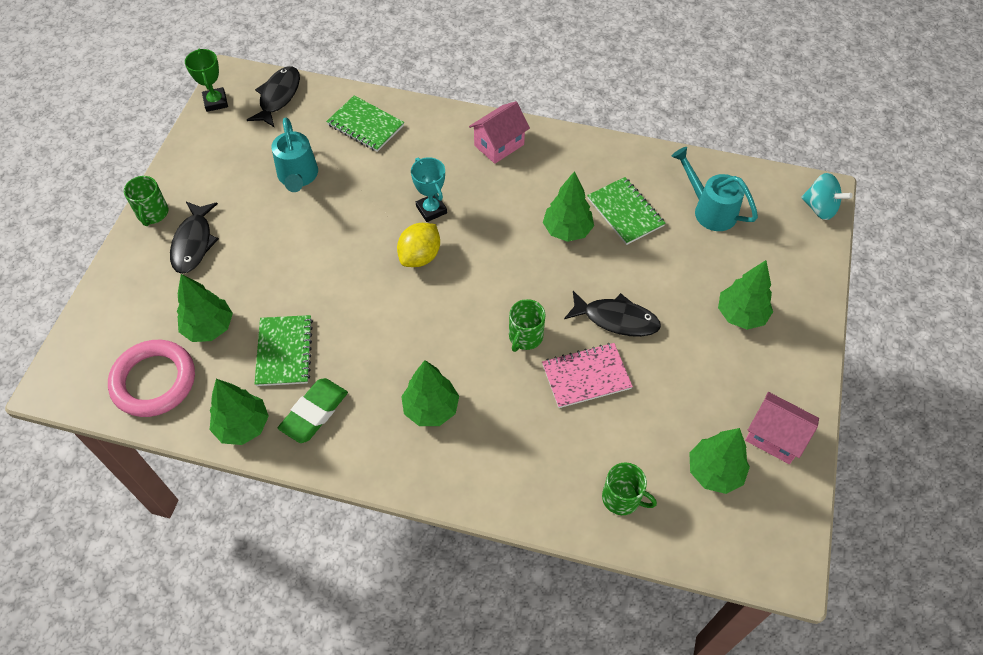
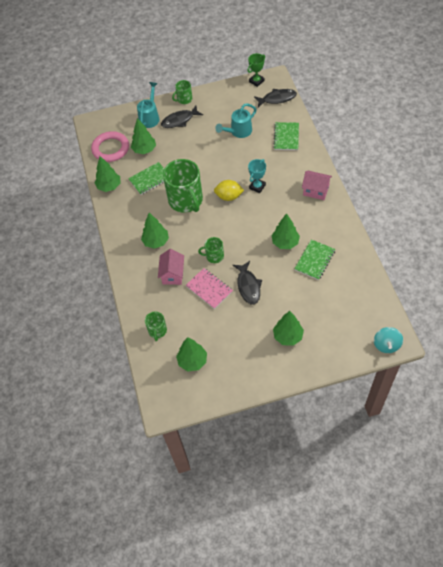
camera: 65 degrees right, 0 degrees up
green eraser [278,378,348,443] -> none
turquoise watering can [671,147,758,231] -> turquoise watering can moved to [137,82,159,128]
pink house [745,392,819,464] -> pink house moved to [158,249,184,285]
none -> green mug [163,159,203,213]

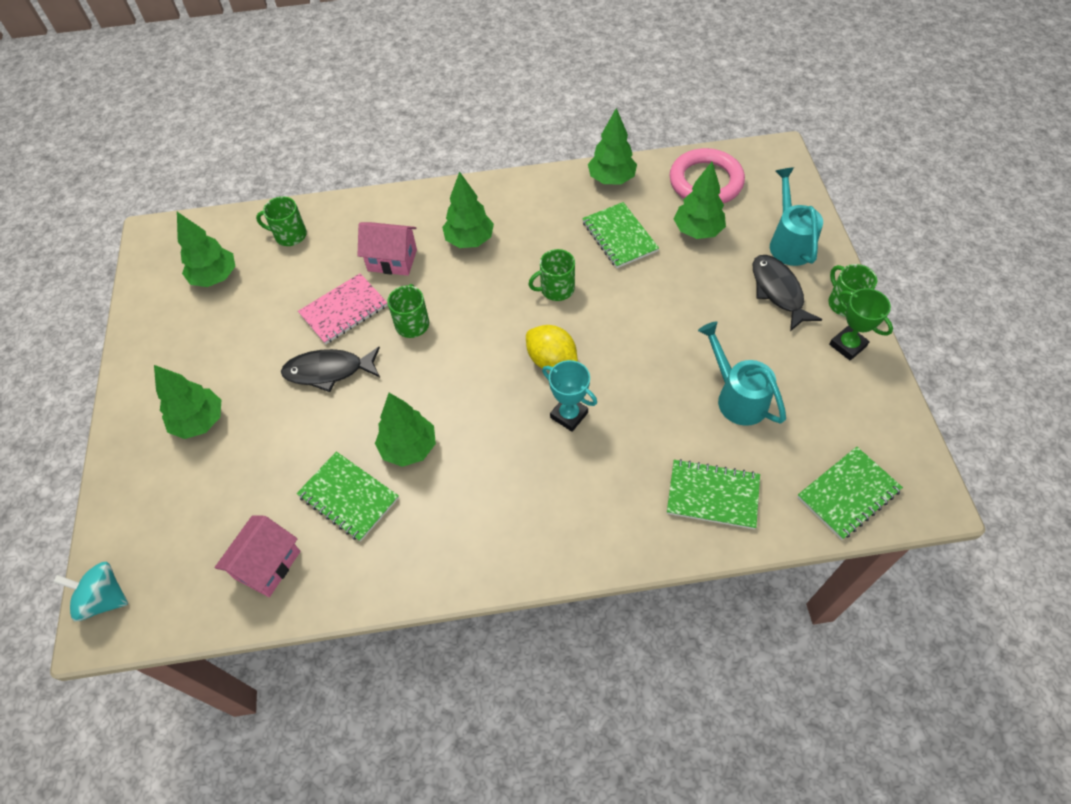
camera: 95 degrees right, 0 degrees up
turquoise watering can [137,82,159,128] -> turquoise watering can turned 120 degrees counterclockwise [770,167,823,266]
green mug [163,159,203,213] -> green mug [528,249,575,301], size x0.49
yellow lemon [214,180,244,201] -> yellow lemon turned 60 degrees counterclockwise [526,325,578,371]
green trophy [247,53,265,87] -> green trophy moved to [829,288,893,361]
black fish [254,89,297,107] -> green notebook [797,447,903,540]
pink house [302,171,332,200] -> pink house moved to [215,516,300,597]

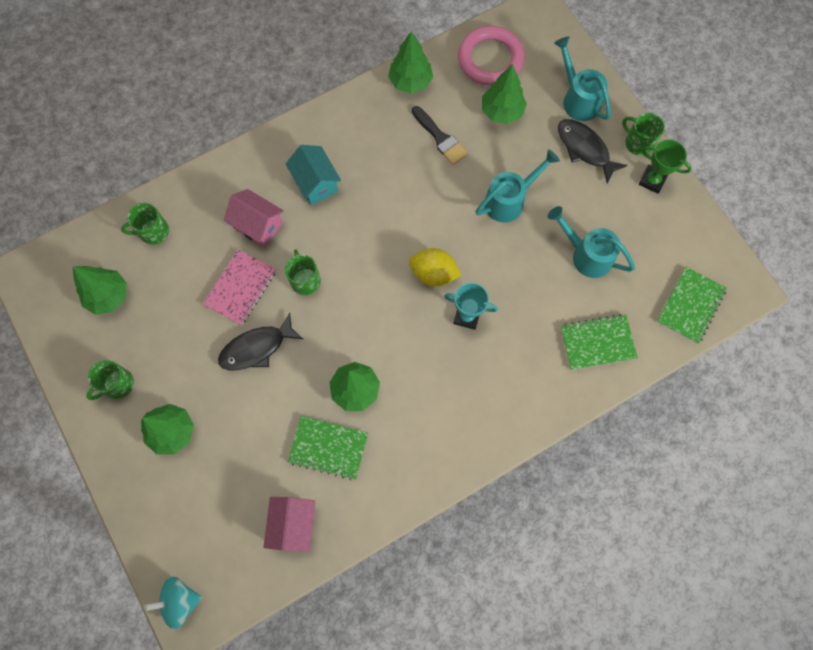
camera: 25 degrees left, 15 degrees up
pink house [357,222,417,276] -> pink house turned 45 degrees clockwise [224,189,283,247]
green tree [442,171,494,248] -> turquoise house [286,145,341,205]
green mug [528,249,575,301] -> green mug moved to [86,360,134,400]
green notebook [582,202,659,268] -> black brush [412,106,468,165]
none -> turquoise watering can [475,149,560,223]

